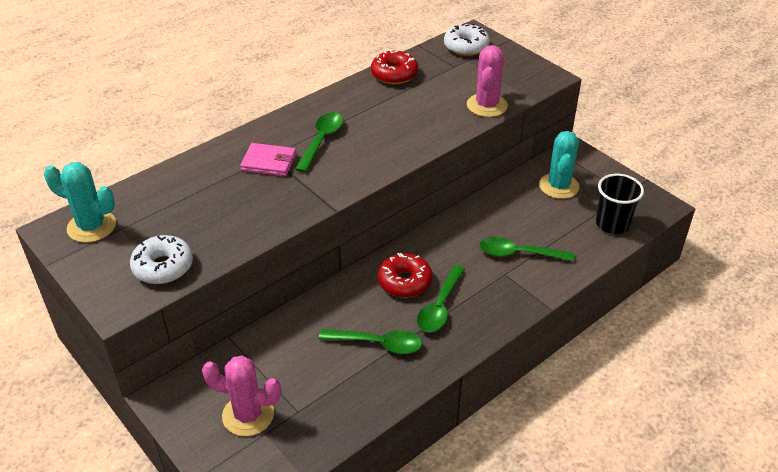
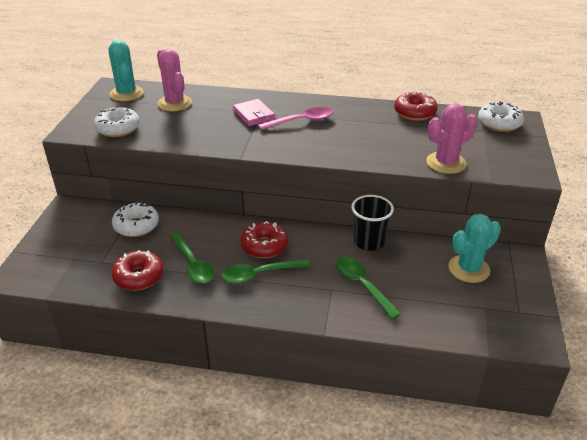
camera: 50 degrees right, 5 degrees down
pink cactus [202,355,281,436] -> pink cactus moved to [157,49,192,111]
green spoon [295,112,343,172] -> pink spoon [258,107,333,130]
black cup [596,174,644,234] -> black cup moved to [351,195,394,251]
none -> red donut [111,250,163,291]
none -> white donut [112,202,159,237]

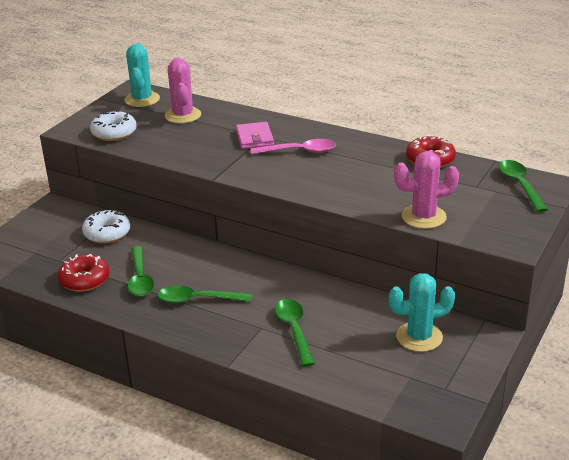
camera: 20 degrees right, 5 degrees down
red donut [240,221,288,258] -> none
black cup [351,195,394,251] -> none
white donut [478,102,524,132] -> green spoon [499,160,548,212]

